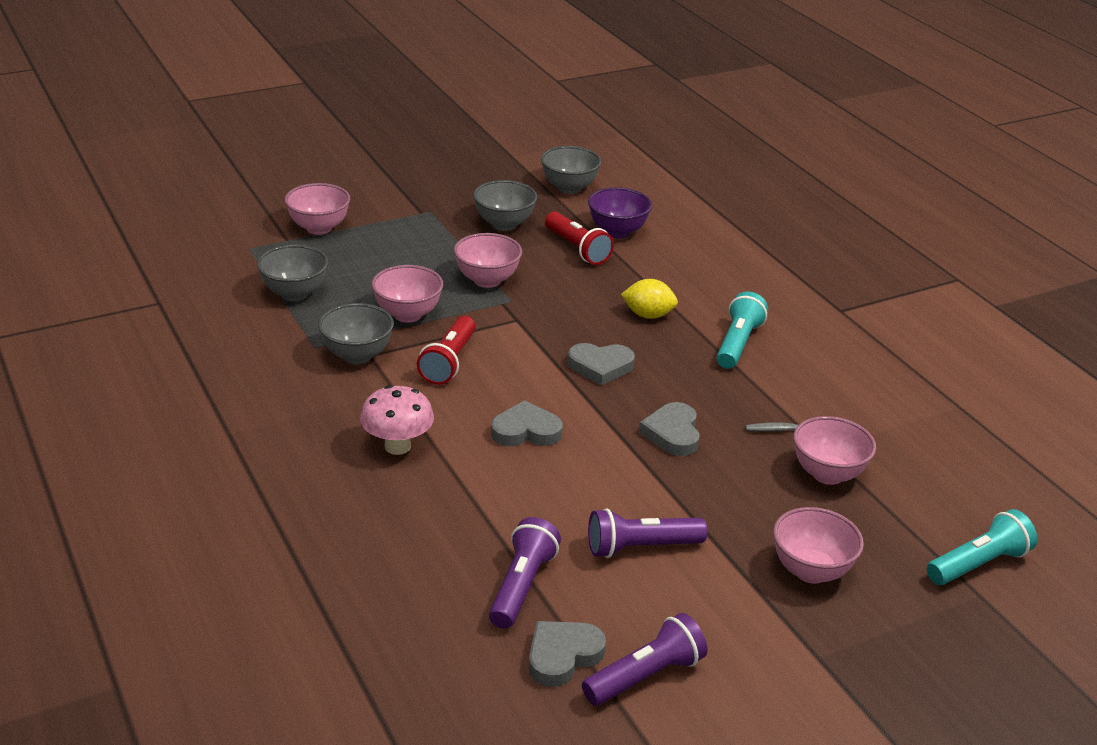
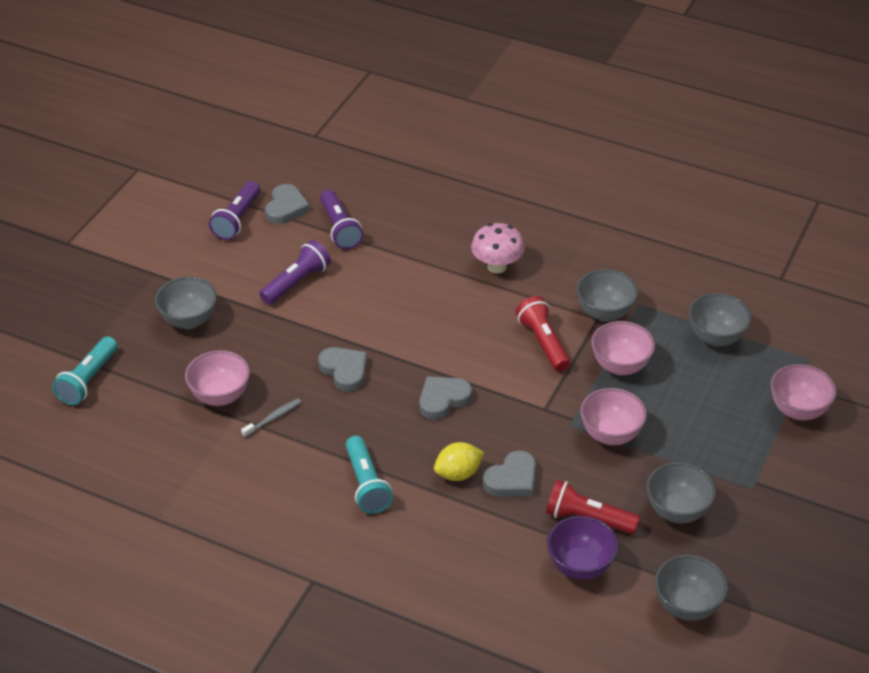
camera: 145 degrees right, 10 degrees up
grey heart [491,400,563,446] -> grey heart moved to [483,450,536,497]
pink bowl [773,507,864,584] -> grey bowl [155,277,217,329]

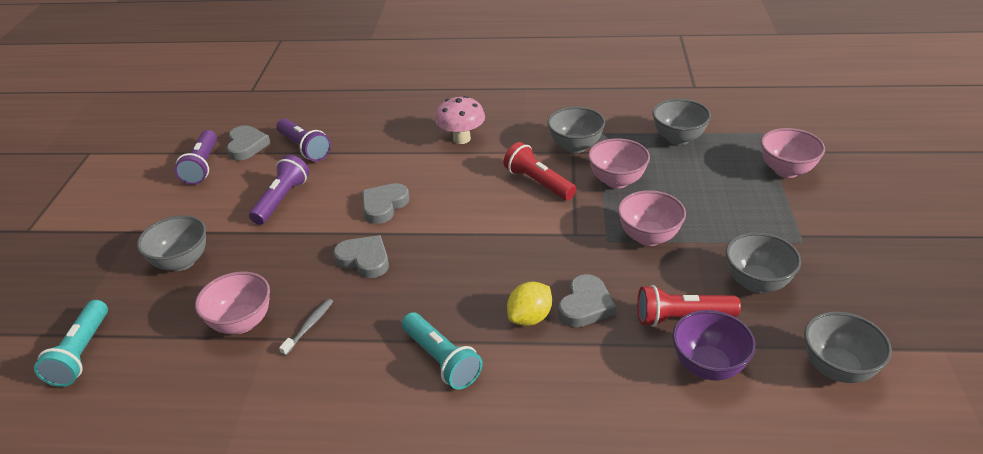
camera: 20 degrees left, 5 degrees down
grey heart [419,376,472,420] -> grey heart moved to [362,183,409,224]

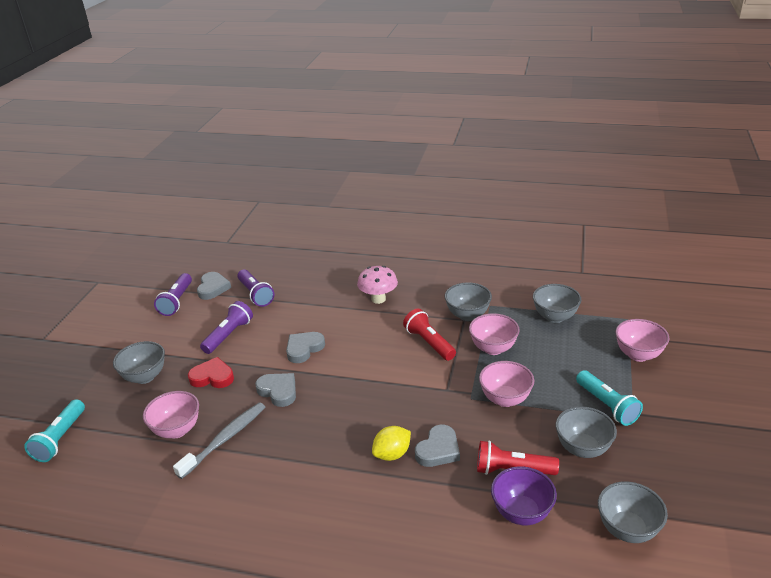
camera: 10 degrees right, 5 degrees down
grey toothbrush [279,299,333,356] -> grey toothbrush [173,402,265,479], size x1.88
turquoise flashlight [402,312,483,390] -> turquoise flashlight moved to [576,370,643,426]
none -> red heart [188,357,234,388]

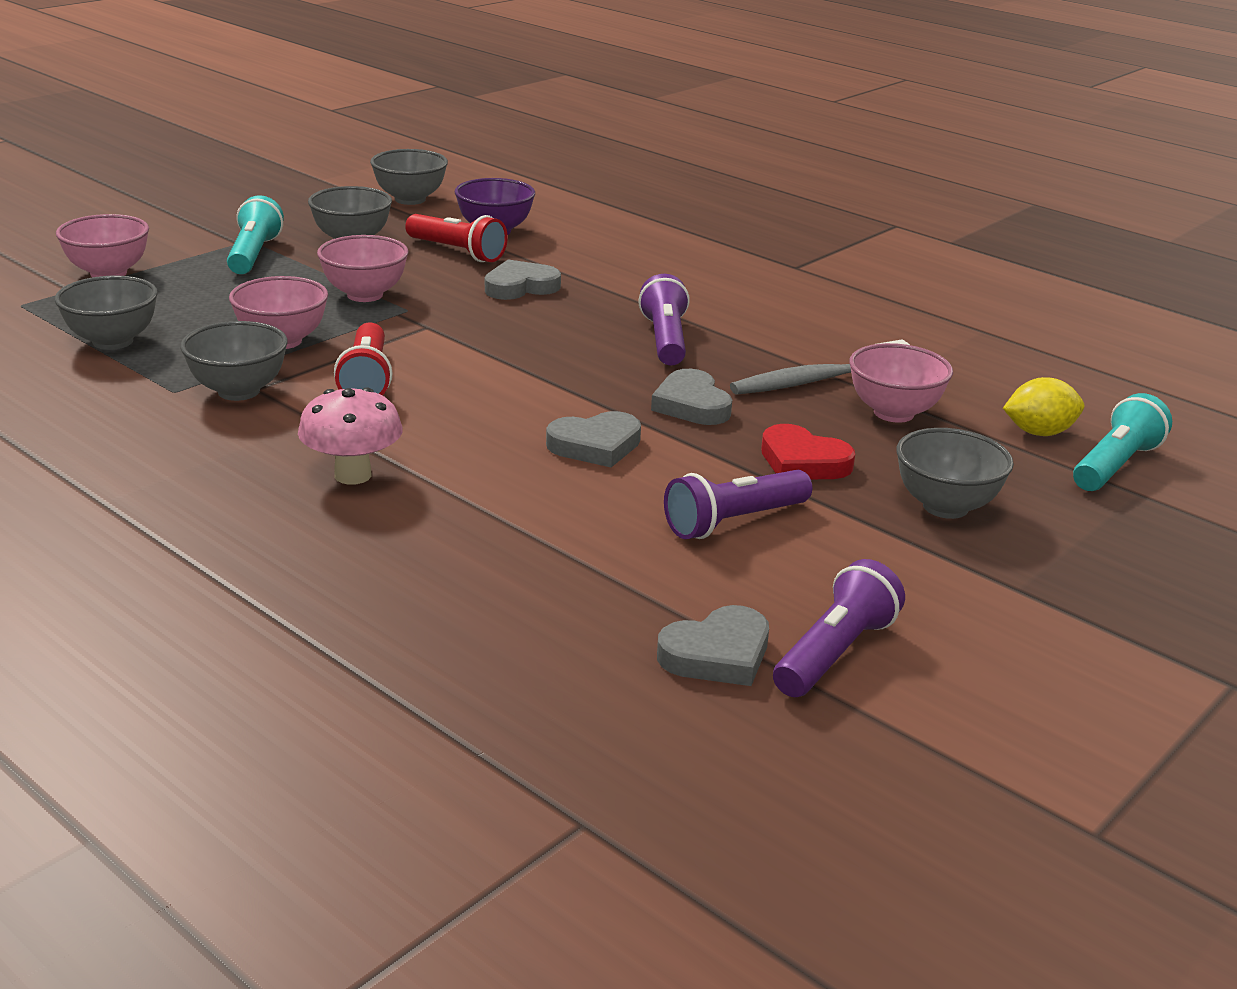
camera: 155 degrees left, 5 degrees down
grey heart [197,272,231,300] -> grey heart turned 150 degrees counterclockwise [657,605,769,686]
purple flashlight [237,269,275,307] -> purple flashlight moved to [638,274,690,365]
yellow lemon [372,426,411,461] -> yellow lemon moved to [1003,377,1084,436]

